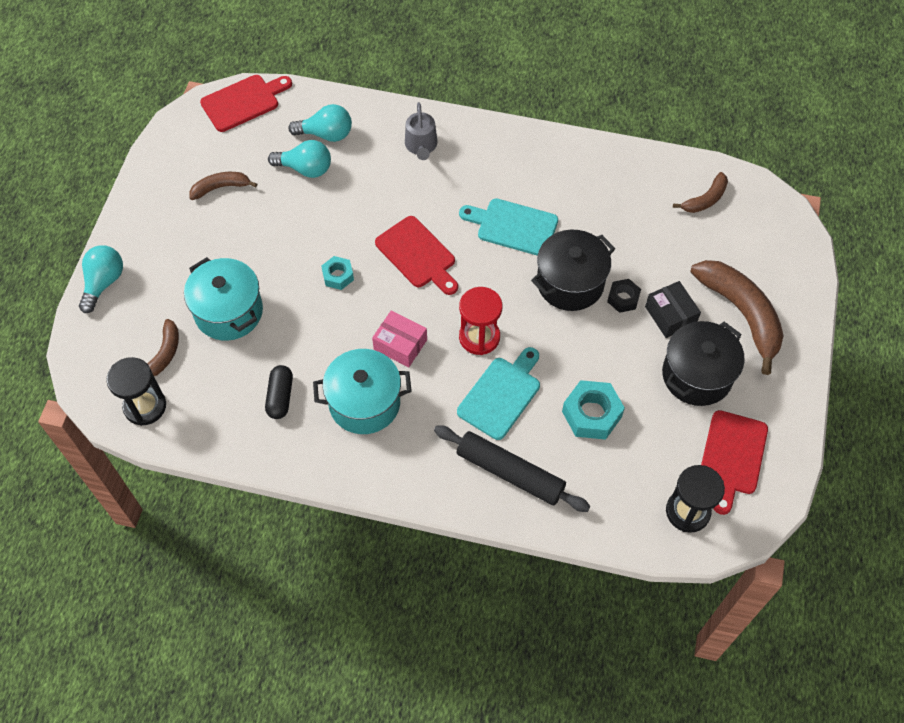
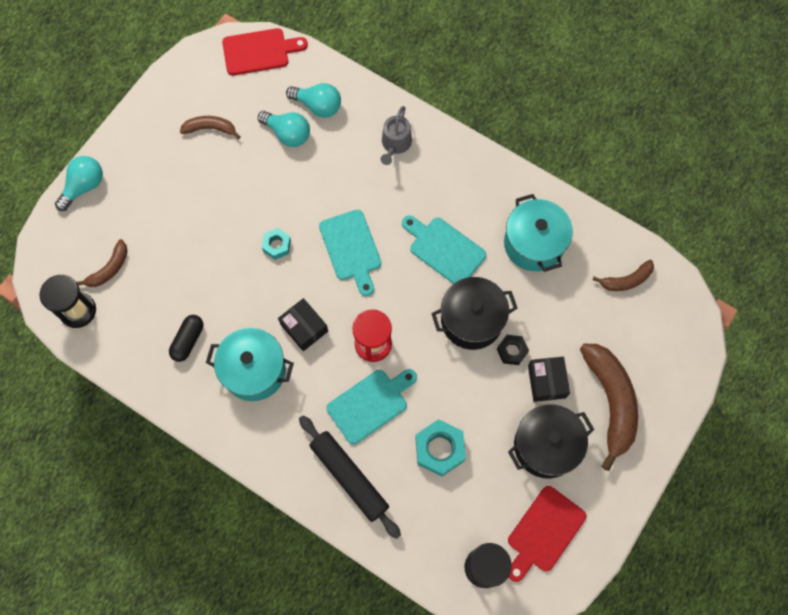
camera: 20 degrees right, 10 degrees up
turquoise pot [184,257,263,341] -> turquoise pot moved to [504,194,573,272]
pink box [372,310,427,367] -> black box [278,298,328,351]
red cutting board [375,216,458,295] -> turquoise cutting board [319,210,381,296]

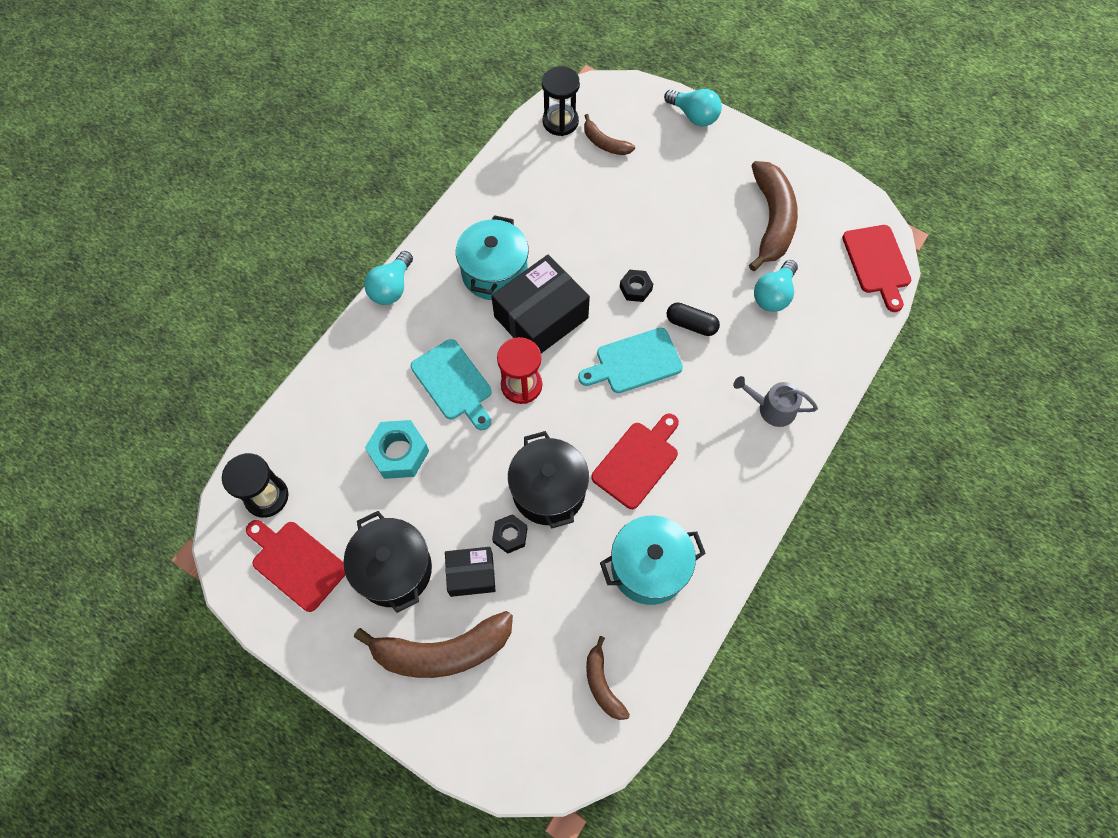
camera: 90 degrees right, 5 degrees down
black capsule [169,315,203,362] -> black capsule moved to [667,303,720,336]
brown banana [180,116,241,139] -> brown banana [749,161,798,271], size x1.91
turquoise nut [262,228,291,260] -> black nut [620,270,653,302]
black box [278,298,328,351] -> black box [491,255,590,353], size x1.78
turquoise light bulb [286,83,341,118] -> turquoise light bulb moved to [364,251,413,305]
black rolling pin [299,415,401,539] -> none
turquoise cutting board [402,215,486,284] -> red cutting board [591,414,679,509]

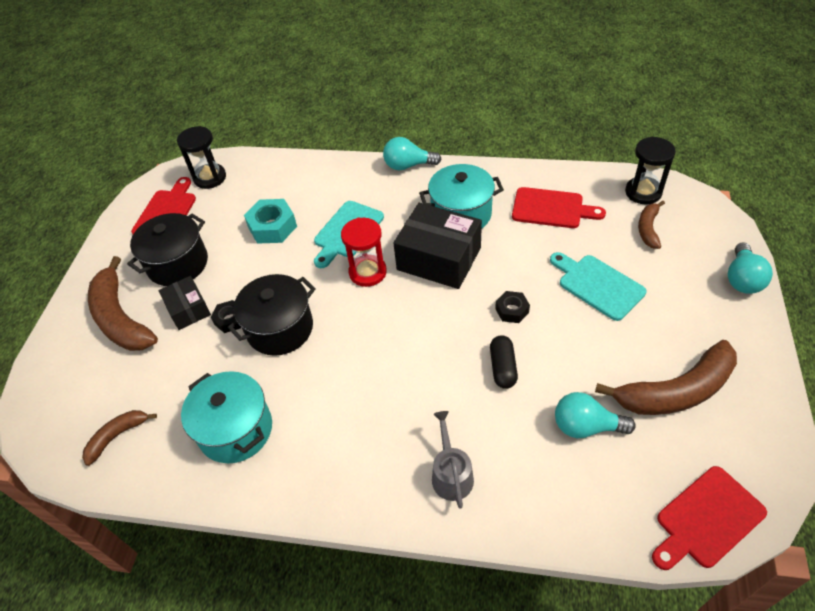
camera: 70 degrees right, 15 degrees down
turquoise cutting board [578,328,683,393] -> turquoise cutting board moved to [550,252,647,321]
red cutting board [591,414,679,509] -> red cutting board moved to [512,187,606,228]

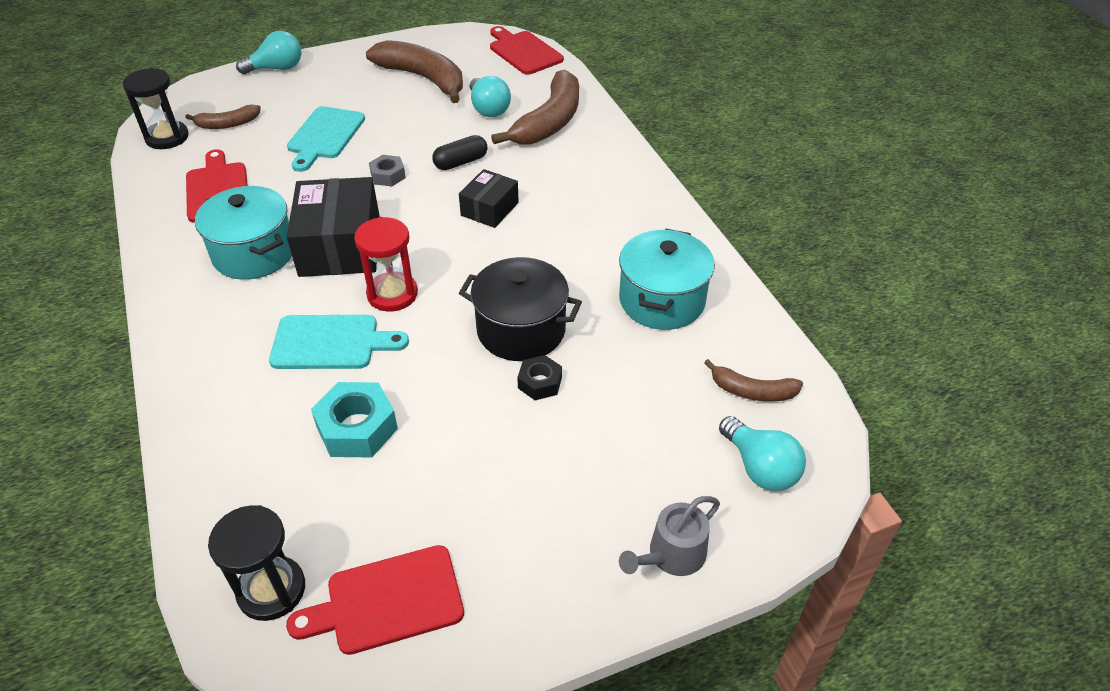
camera: 125 degrees left, 5 degrees down
brown banana [88,256,158,351] -> brown banana moved to [491,69,579,145]
black pot [127,213,208,286] -> none
black box [159,276,211,330] -> black box moved to [459,169,519,228]
turquoise light bulb [383,137,442,170] -> turquoise light bulb moved to [719,416,806,491]
grey watering can [432,411,474,508] -> grey watering can moved to [619,496,720,576]
black nut [495,291,530,323] -> grey nut [369,155,406,187]
red cutting board [652,466,767,570] -> red cutting board turned 150 degrees counterclockwise [490,26,564,75]

